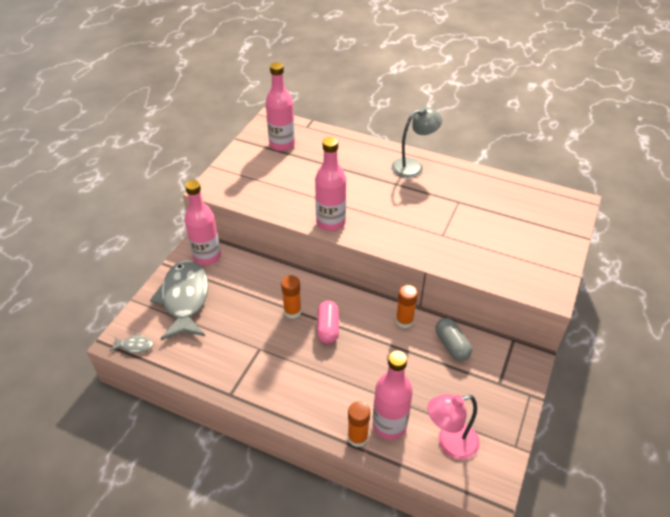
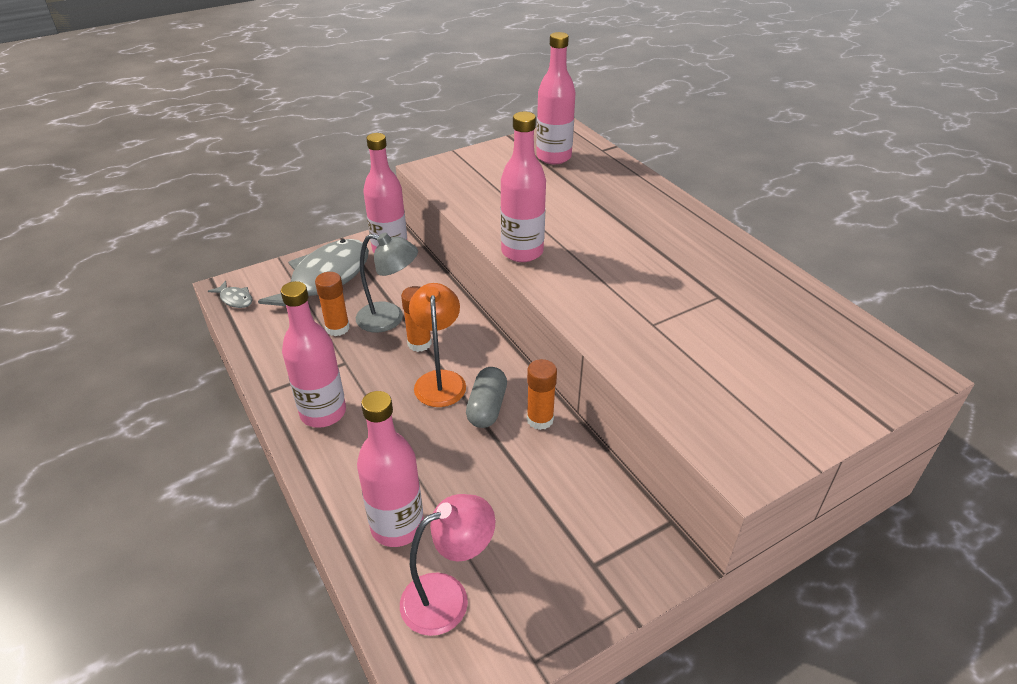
camera: 35 degrees right, 5 degrees down
pink capsule [317,301,339,344] -> orange lamp [409,283,466,407]
orange glue stick [348,401,370,447] -> orange glue stick moved to [315,272,350,336]
grey lamp [391,107,442,178] -> grey lamp moved to [356,232,418,333]
pink lamp [427,394,480,460] -> pink lamp turned 135 degrees clockwise [400,494,495,636]
grey capsule [436,318,472,361] -> grey capsule moved to [466,367,507,428]
none -> pink bottle [281,281,346,428]

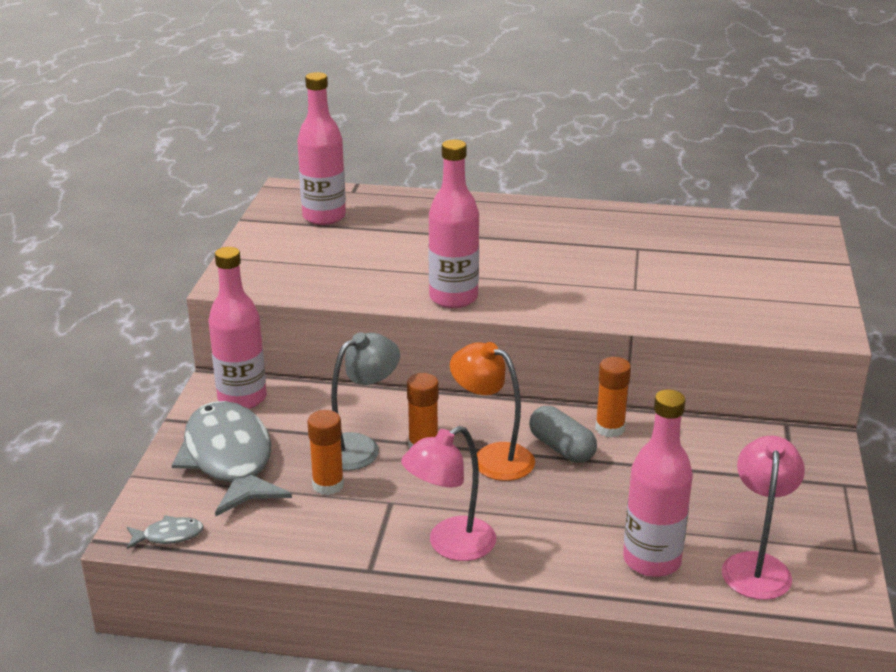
camera: 50 degrees left, 10 degrees down
pink bottle [281,281,346,428] -> pink lamp [401,426,496,561]

